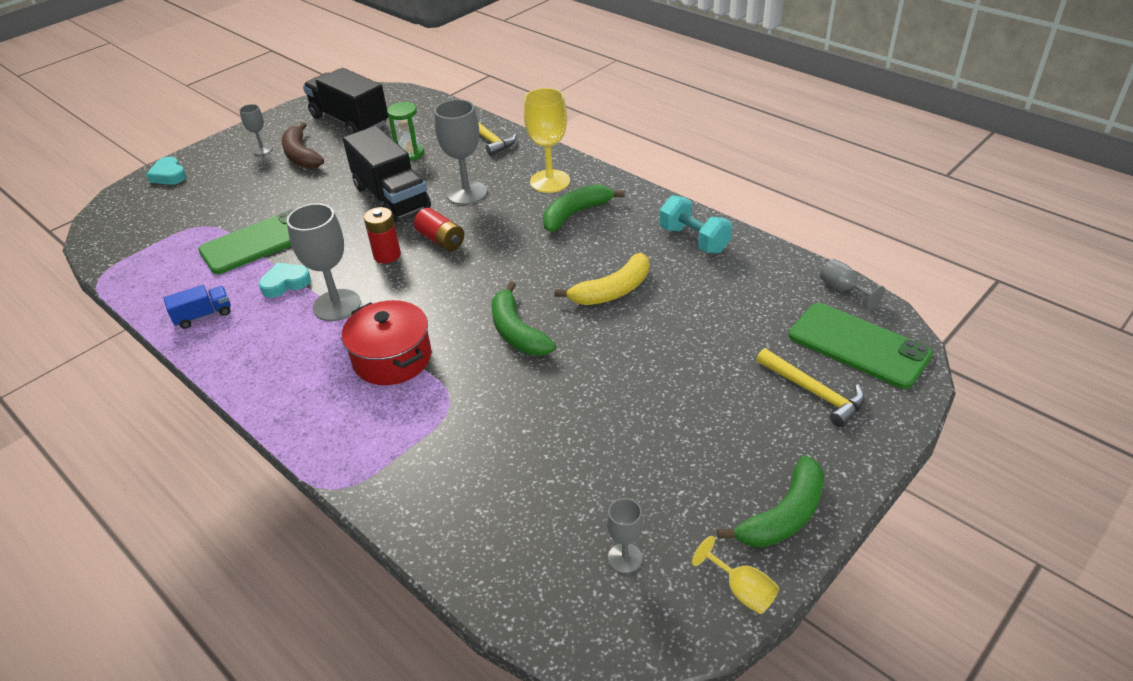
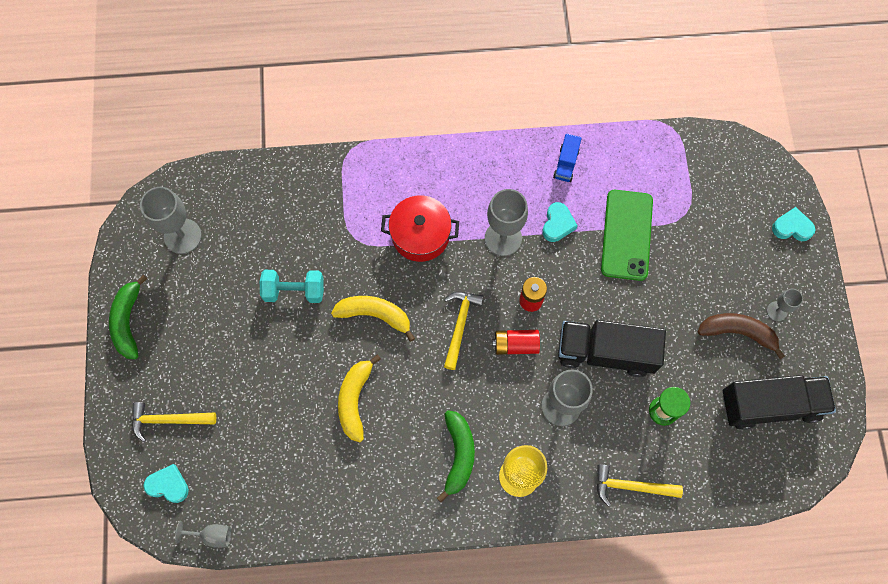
camera: 130 degrees right, 30 degrees up
green banana [491,281,556,356] -> yellow banana [331,296,415,342]
grey goblet [607,498,643,573] -> grey goblet [140,187,201,254], size x1.87
turquoise dumbbell [659,195,732,254] -> turquoise dumbbell moved to [260,270,324,303]
yellow goblet [692,536,779,614] -> none
green phone [789,303,933,389] -> turquoise heart [143,464,189,503]
none -> yellow hammer [444,292,484,370]

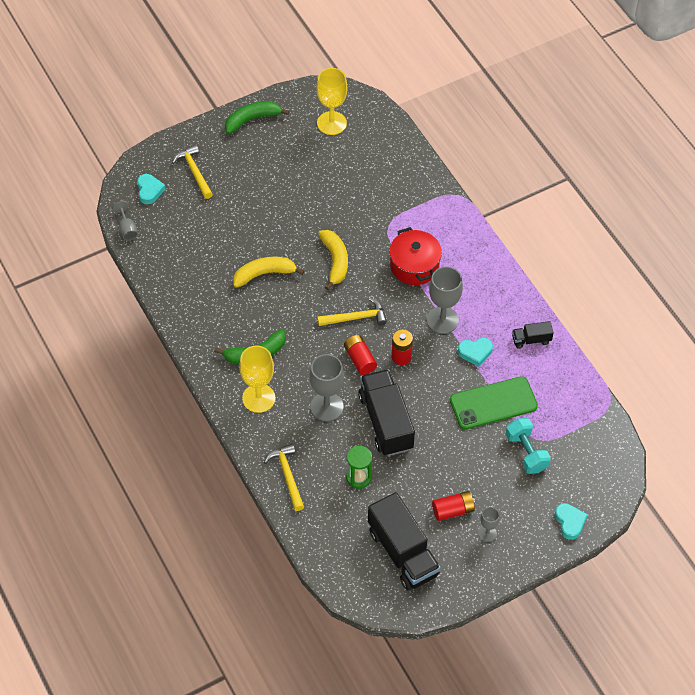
camera: 65 degrees right, 15 degrees down
grey goblet [140,187,201,254] -> yellow goblet [316,68,347,135]
turquoise dumbbell [260,270,324,303] -> turquoise dumbbell moved to [505,418,551,474]
blue truck [553,134,582,182] -> black truck [512,321,554,349]
brown banana [698,313,785,359] -> red battery [432,491,475,521]

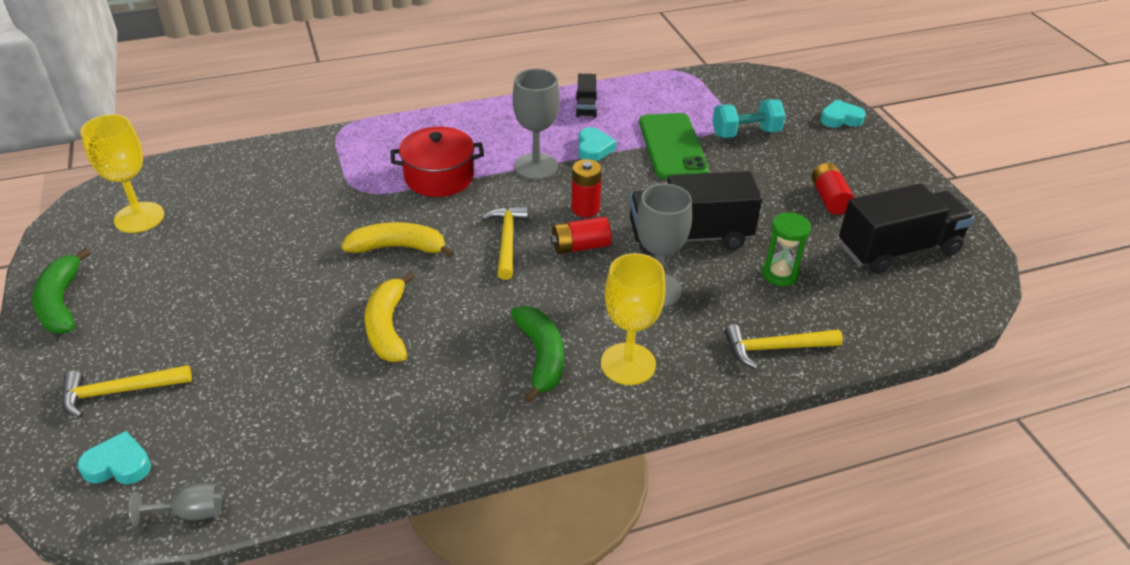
camera: 80 degrees left, 15 degrees down
grey goblet [478,507,500,542] -> none

